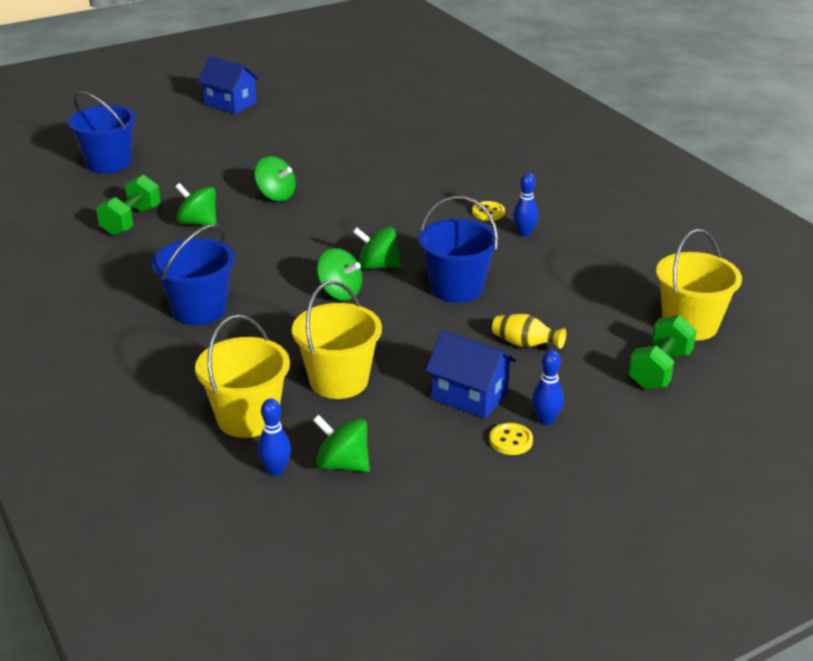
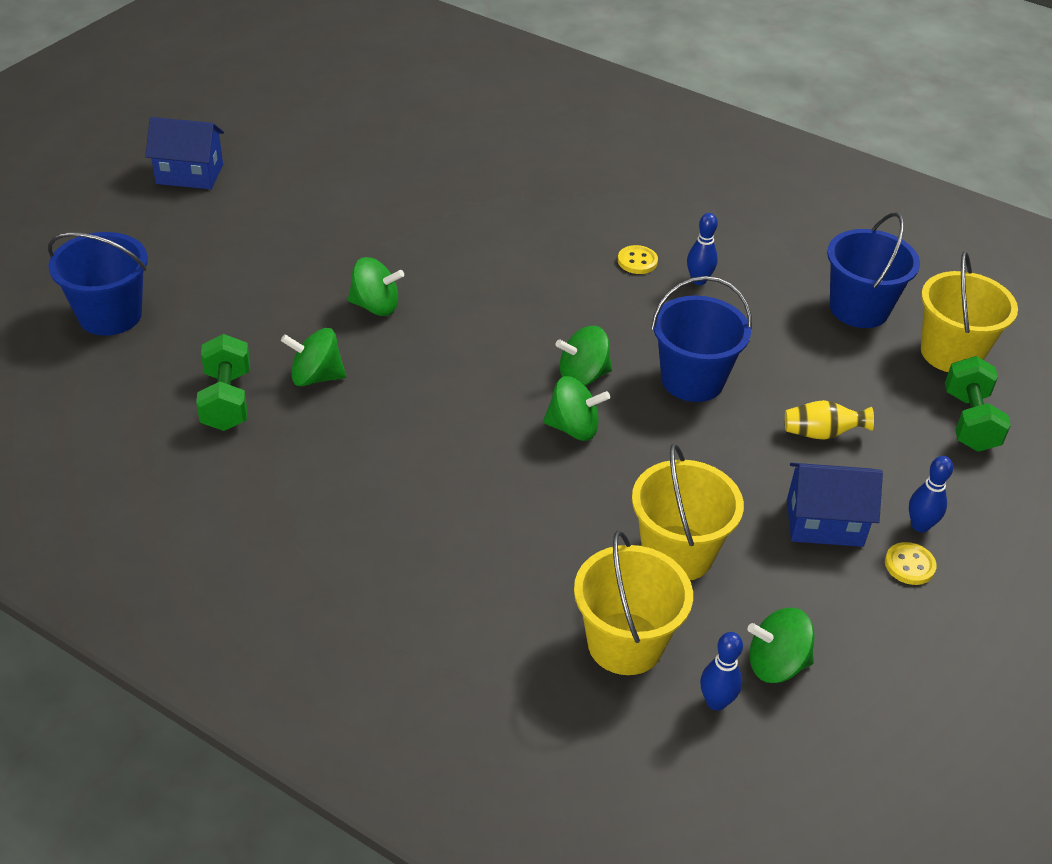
camera: 30 degrees left, 10 degrees up
blue bucket [151,224,235,325] -> blue bucket moved to [827,212,920,328]

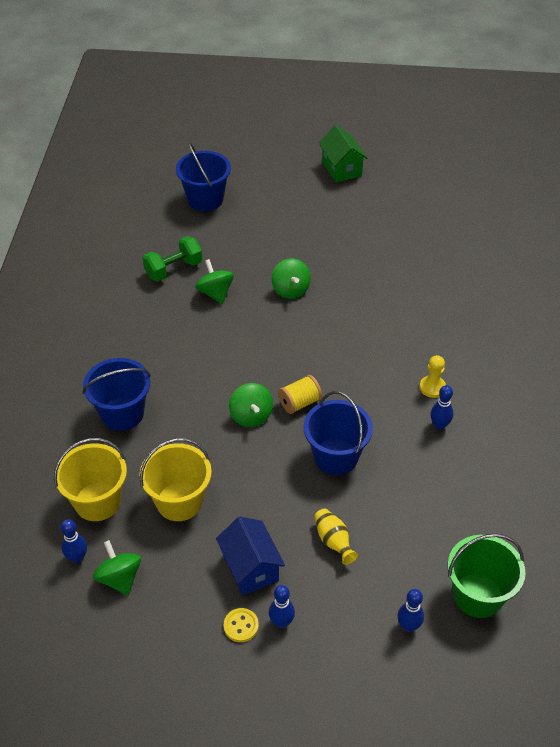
camera: 65 degrees right, 5 degrees up
blue house [145,117,224,189] -> green house [318,125,368,182]
green spinning top [555,326,612,386] -> yellow spool [278,375,322,414]
yellow button [618,245,658,274] -> yellow pawn [420,355,446,398]
blue bucket [827,212,920,328] -> blue bucket moved to [83,358,151,431]
yellow bucket [921,251,1018,372] -> green bucket [448,534,526,618]
green dumbbell [945,356,1011,452] -> blue bowling pin [398,589,424,632]

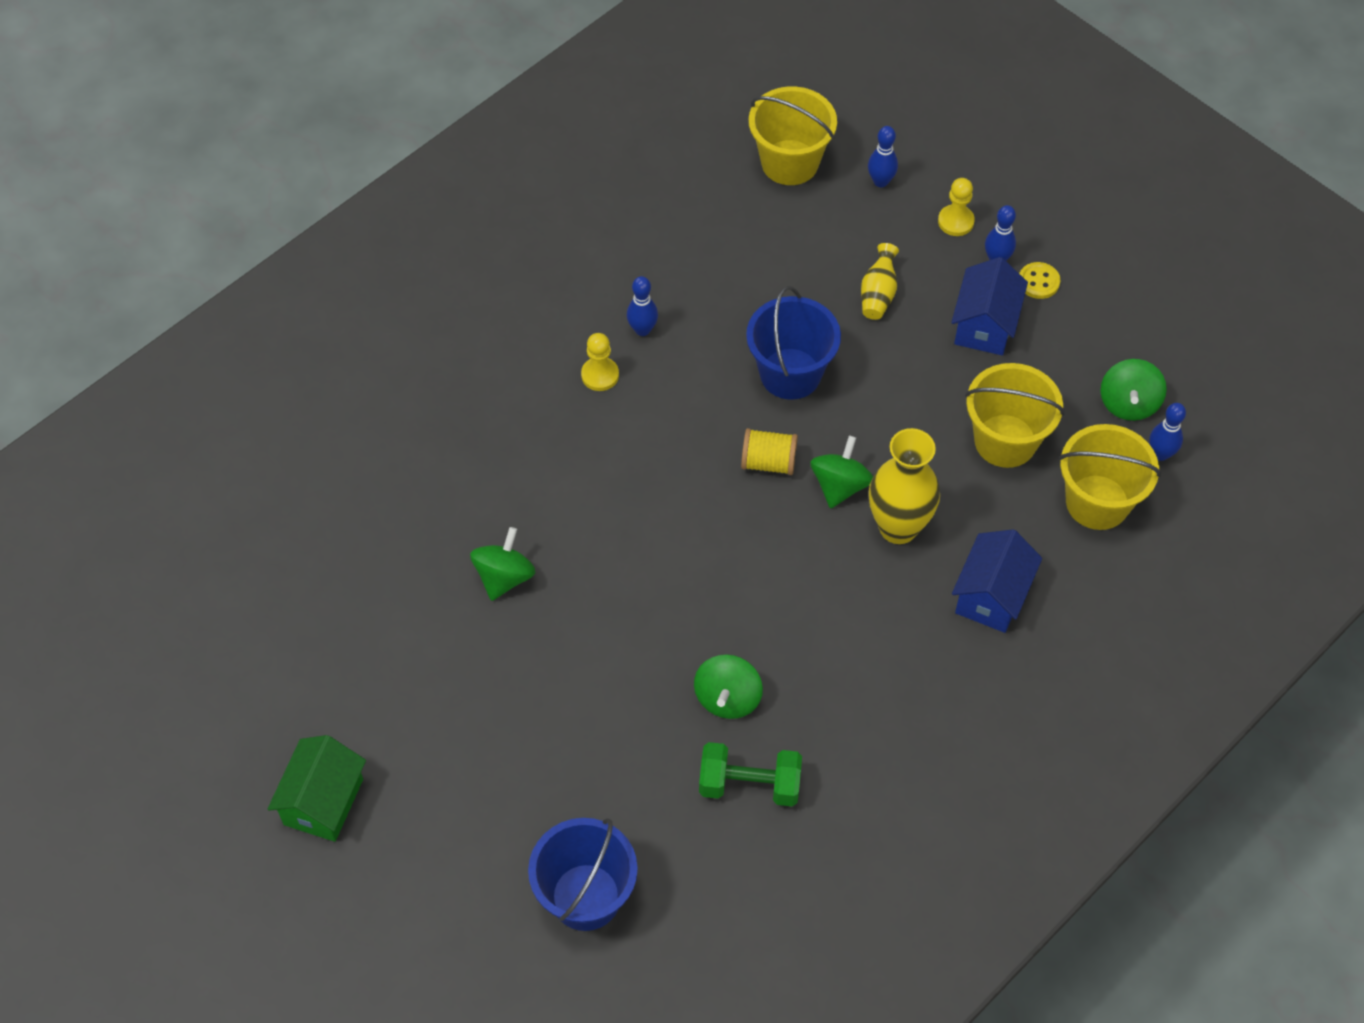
camera: 140 degrees left, 10 degrees up
blue bucket [83,358,151,431] -> blue house [952,529,1042,633]
green spinning top [271,258,311,299] -> green spinning top moved to [470,527,535,601]
green bucket [448,534,526,618] -> yellow bucket [749,86,837,185]
none -> yellow vase [869,428,940,544]
none -> yellow pawn [938,178,975,236]

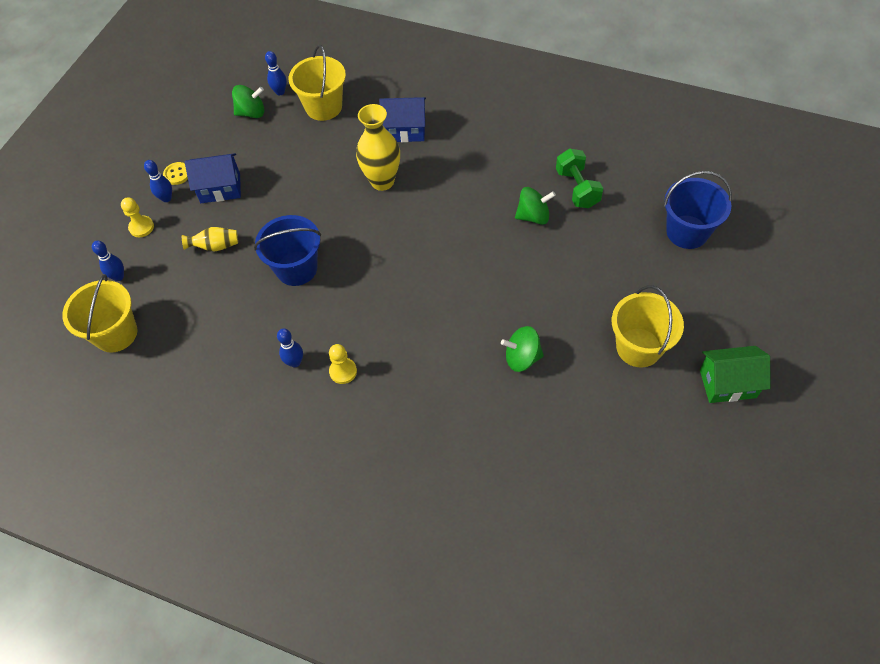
camera: 110 degrees left, 0 degrees up
yellow spool [741,428,798,475] -> none
green spinning top [810,435,873,508] -> none
yellow bucket [965,363,1065,468] -> yellow bucket moved to [612,286,684,368]

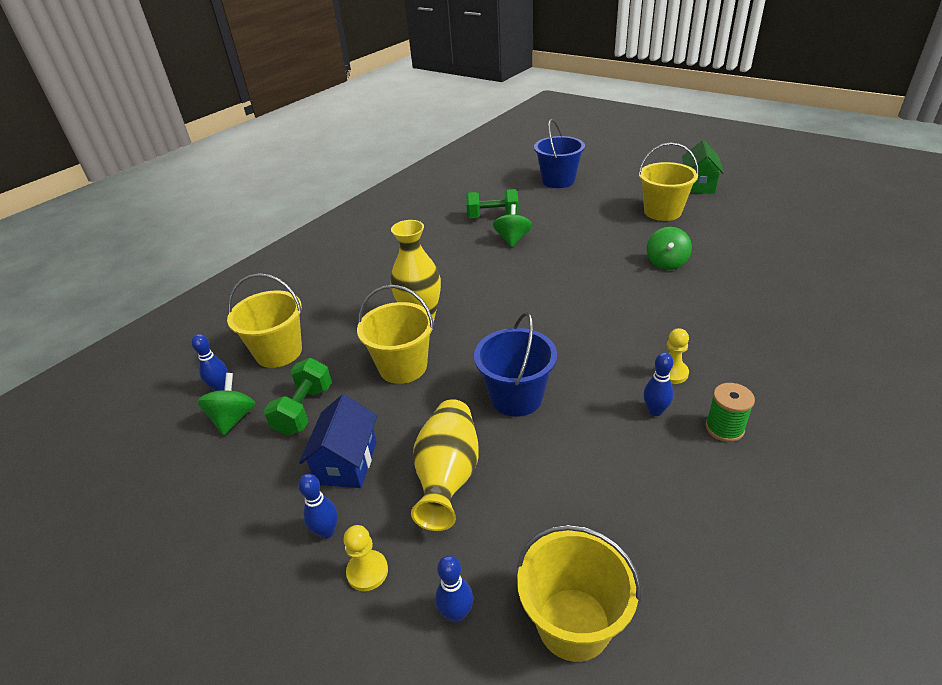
camera: 75 degrees left, 20 degrees down
yellow button [163,162,188,185] -> none
yellow vase [182,227,238,251] -> yellow vase [411,399,479,531], size x1.83
blue house [379,97,426,142] -> none
none -> green dumbbell [264,358,332,436]
none -> yellow bucket [357,285,434,384]
none -> green spool [705,383,755,442]

